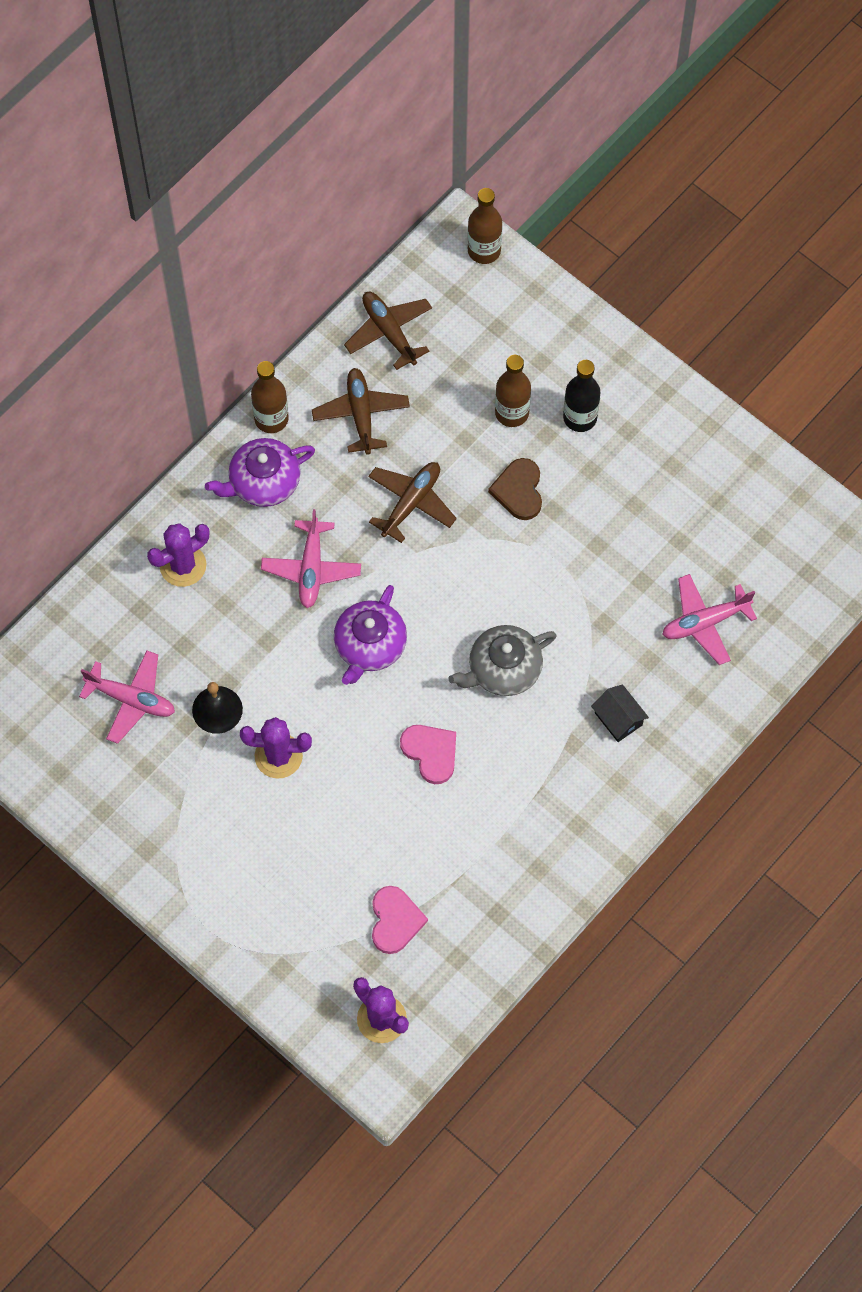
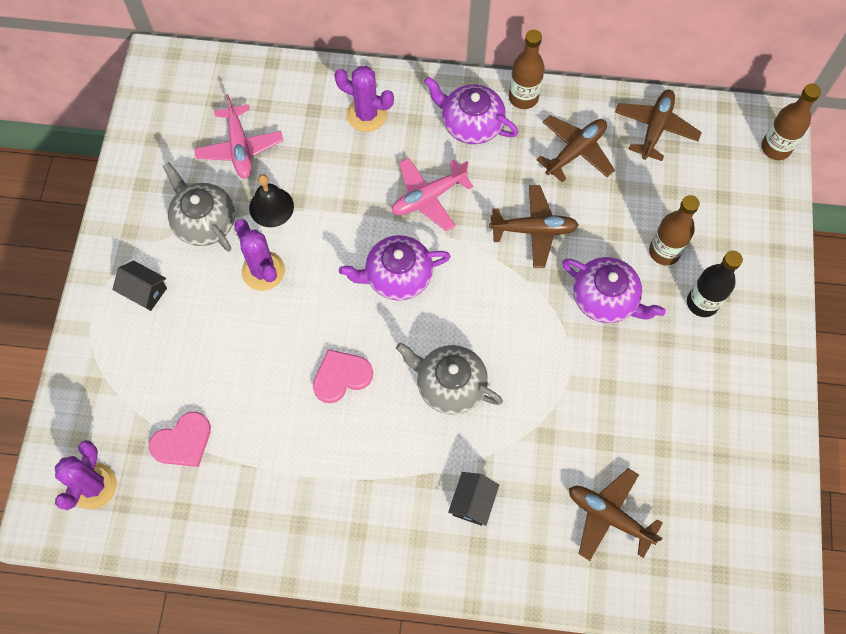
camera: 55 degrees right, 0 degrees up
pink heart [400,725,456,784] -> pink heart turned 135 degrees counterclockwise [313,349,373,403]
brown heart [488,458,542,520] -> purple teapot [562,257,666,323]
pink plane [662,574,757,665] -> brown plane [569,468,663,561]
none -> black house [112,260,167,311]
none -> grey teapot [163,162,235,251]

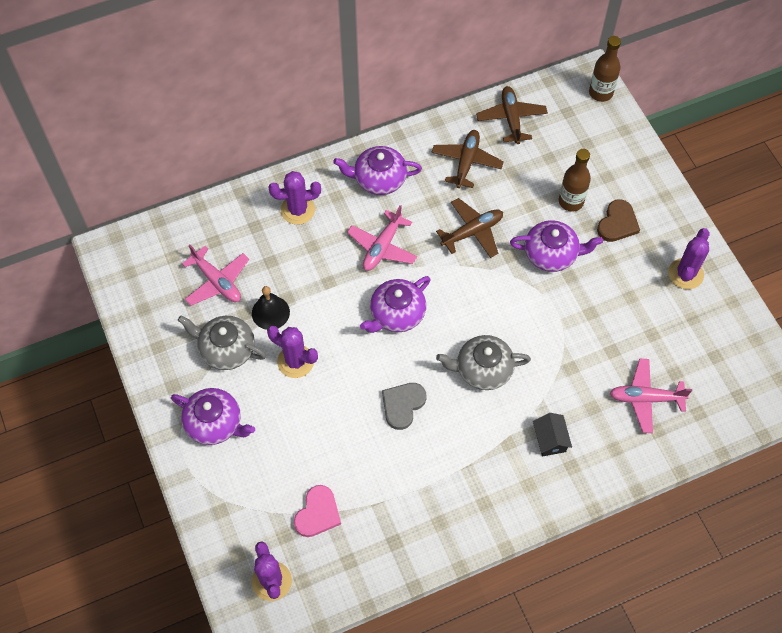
camera: 30 degrees left, 5 degrees down
black house [112,260,167,311] -> purple teapot [171,388,255,445]
pink heart [313,349,373,403] -> grey heart [382,383,427,430]
brown bottle [509,30,544,109] -> none
brown plane [569,468,663,561] -> pink plane [610,359,692,433]
black bottle [687,251,743,317] -> brown heart [597,199,640,242]
none -> purple cactus [668,228,709,289]

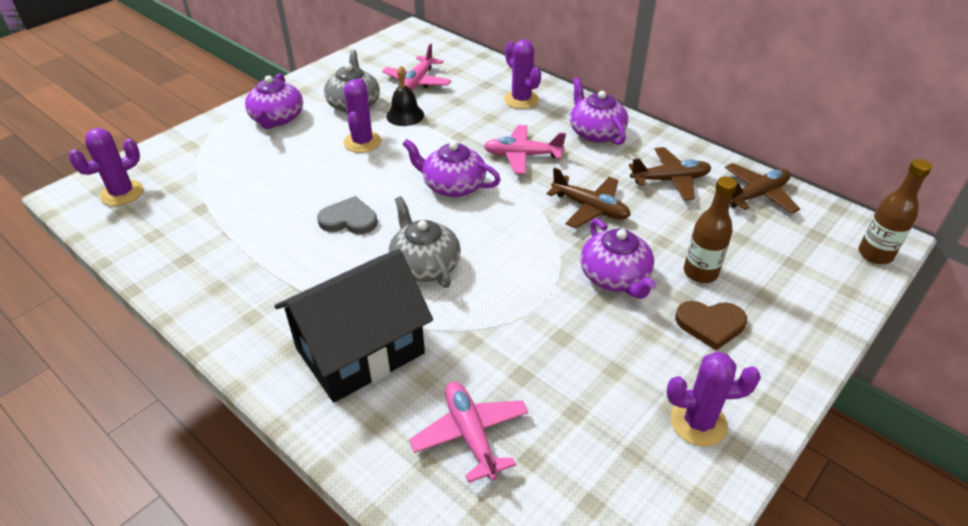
camera: 65 degrees right, 20 degrees down
pink heart [294,485,341,537] -> none
black house [533,413,572,456] -> black house [274,249,433,402], size x2.45

